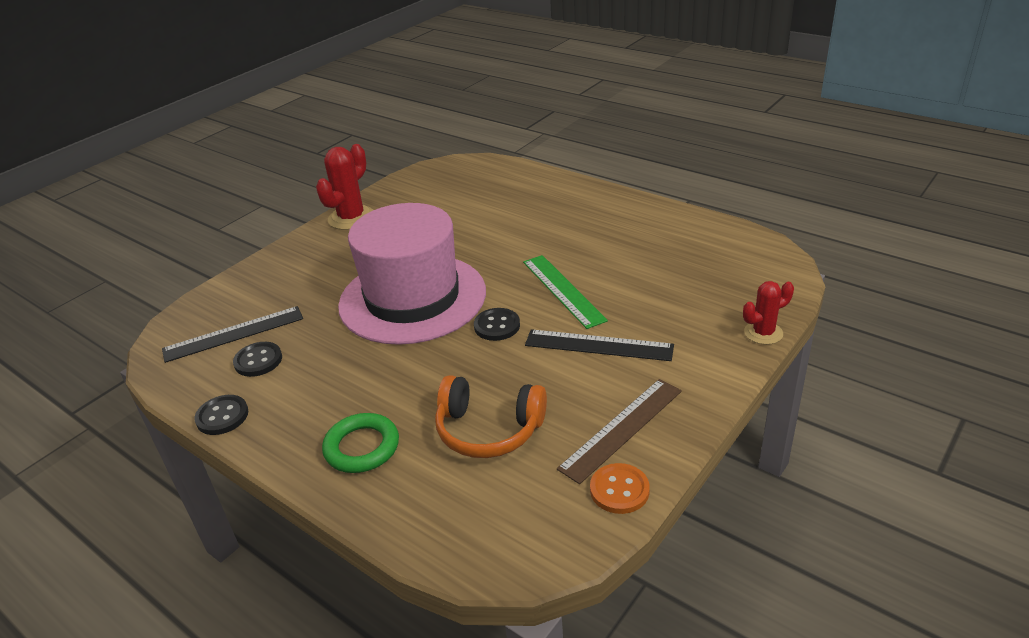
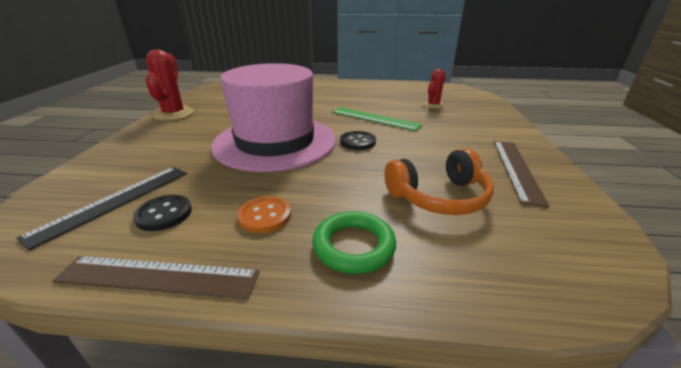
camera: 35 degrees left, 5 degrees down
black button [194,395,248,435] -> brown ruler [53,256,260,299]
black ruler [525,329,674,361] -> none
orange button [590,463,650,514] -> orange button moved to [237,196,291,233]
red cactus [743,281,794,345] -> red cactus moved to [423,69,446,109]

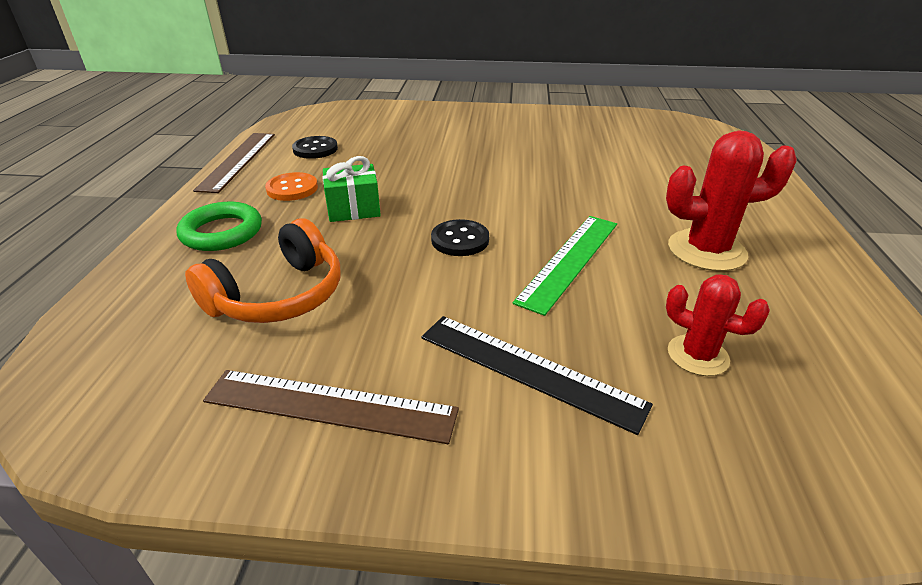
camera: 90 degrees right, 5 degrees up
black ruler [17,167,187,251] -> black ruler moved to [421,316,653,435]
red cactus [145,49,194,121] -> red cactus moved to [666,130,797,271]
pink hat [211,63,336,172] -> none
orange headphones [384,148,494,215] -> orange headphones turned 120 degrees counterclockwise [185,218,340,323]
none -> green gift [323,156,381,222]

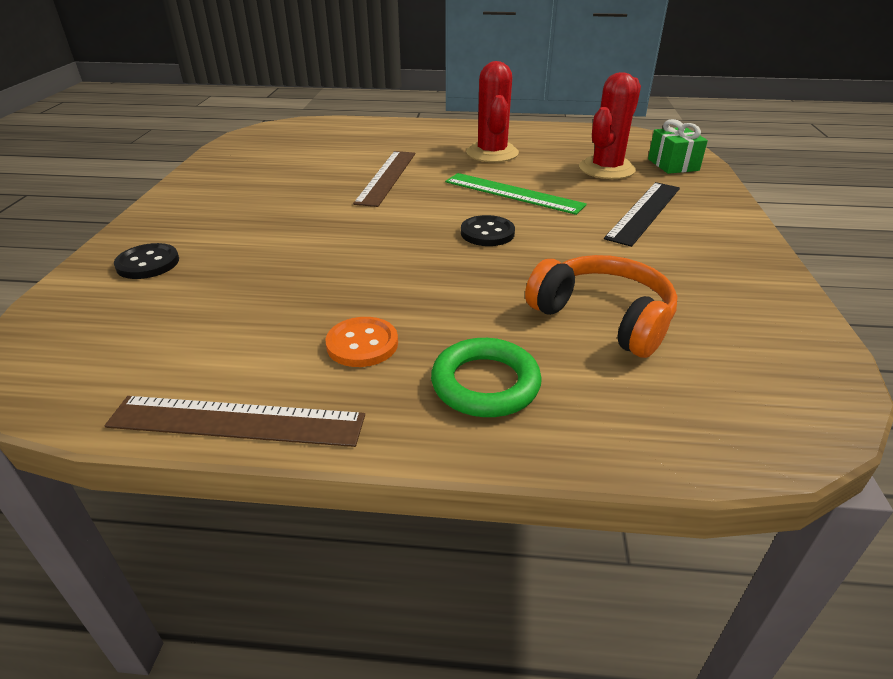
camera: 90 degrees left, 0 degrees up
brown ruler [203,370,459,444] -> brown ruler moved to [353,151,415,207]
black button [292,136,338,159] -> black button moved to [114,243,179,279]
green gift [323,156,381,222] -> green gift moved to [648,119,708,174]
red cactus [666,274,770,376] -> red cactus [579,72,641,179], size x1.62

